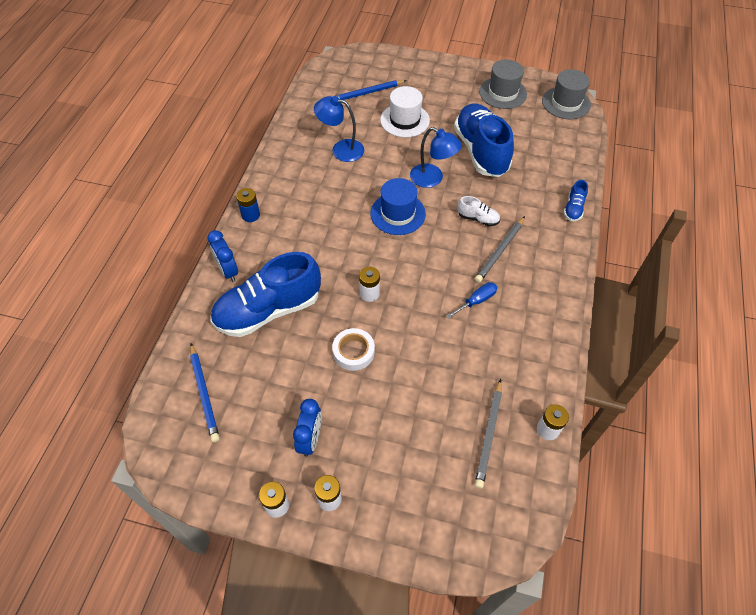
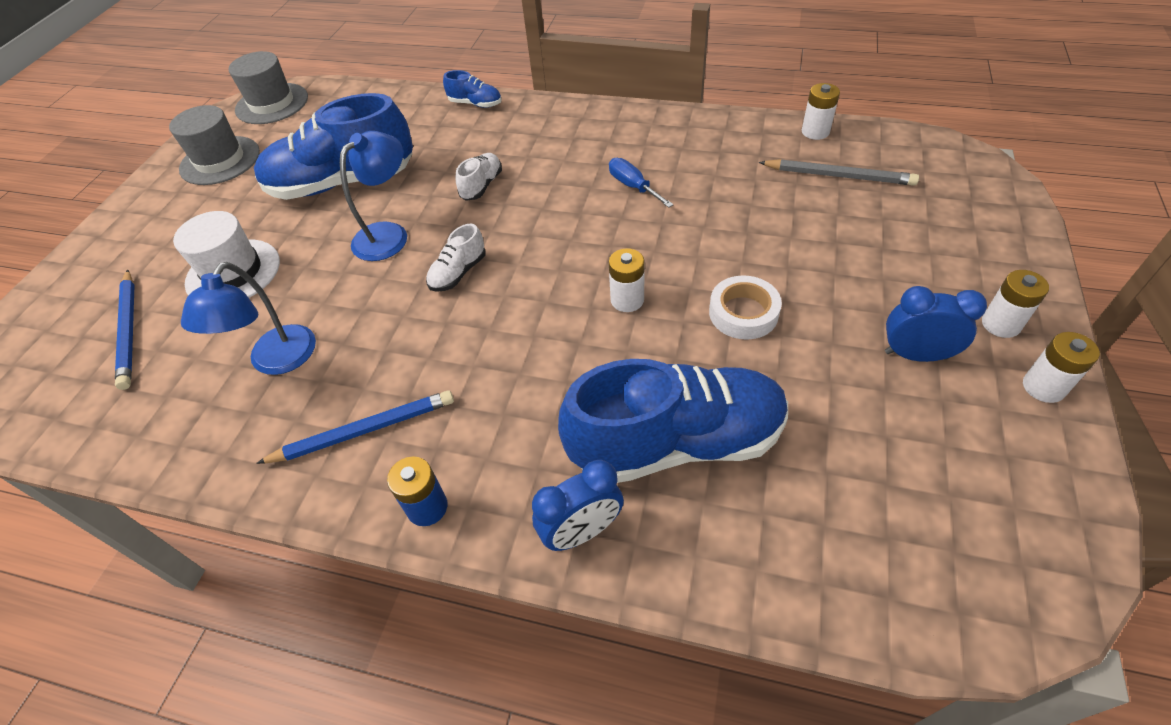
camera: 85 degrees left, 5 degrees down
blue pencil [190,343,220,442] -> blue pencil moved to [256,390,454,464]
blue shoe [210,252,321,337] -> blue shoe turned 75 degrees counterclockwise [558,359,788,483]
blue hat [370,178,426,235] -> white shoe [426,224,486,292]
grey pencil [475,216,525,283] -> none

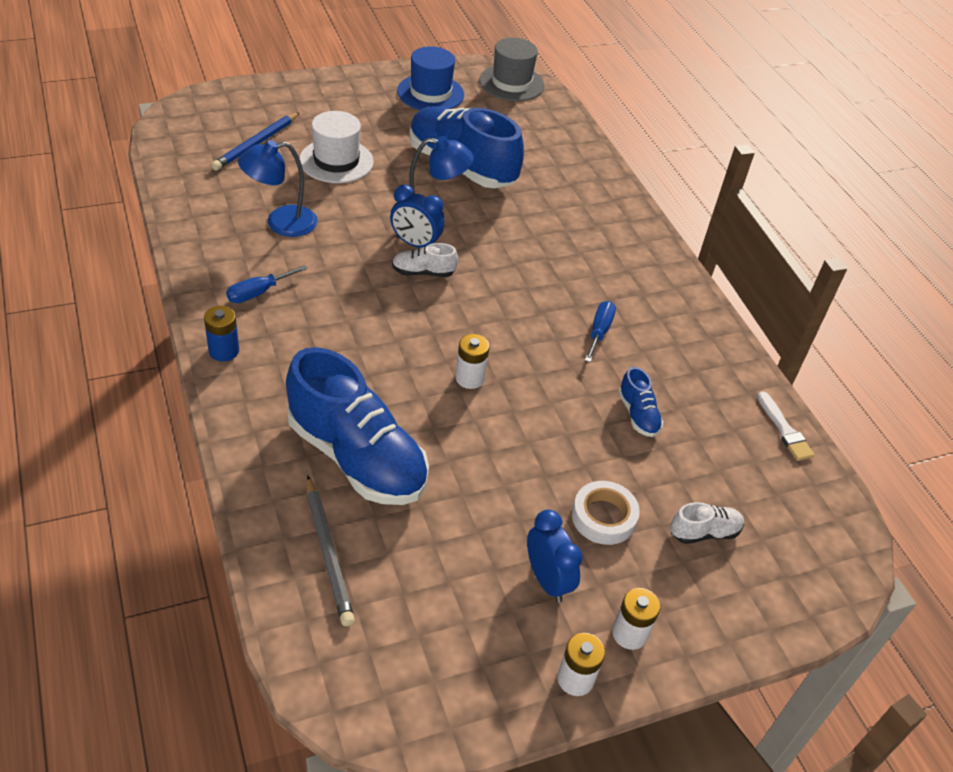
camera: 45 degrees right, 5 degrees down
grey hat [169,105,260,185] -> blue hat [397,46,464,110]
blue pencil [256,390,454,464] -> blue screwdriver [226,265,308,303]
blue shoe [443,70,502,108] -> blue shoe moved to [618,367,663,437]
white shoe [456,153,502,201] -> white shoe moved to [670,502,744,544]
blue clock [532,460,624,551] -> blue clock moved to [390,185,444,248]
white tape [709,276,782,340] -> white tape moved to [572,481,640,545]
grey pencil [758,159,919,186] -> grey pencil moved to [307,475,355,626]
white battery [802,83,840,140] -> white brush [757,391,815,461]

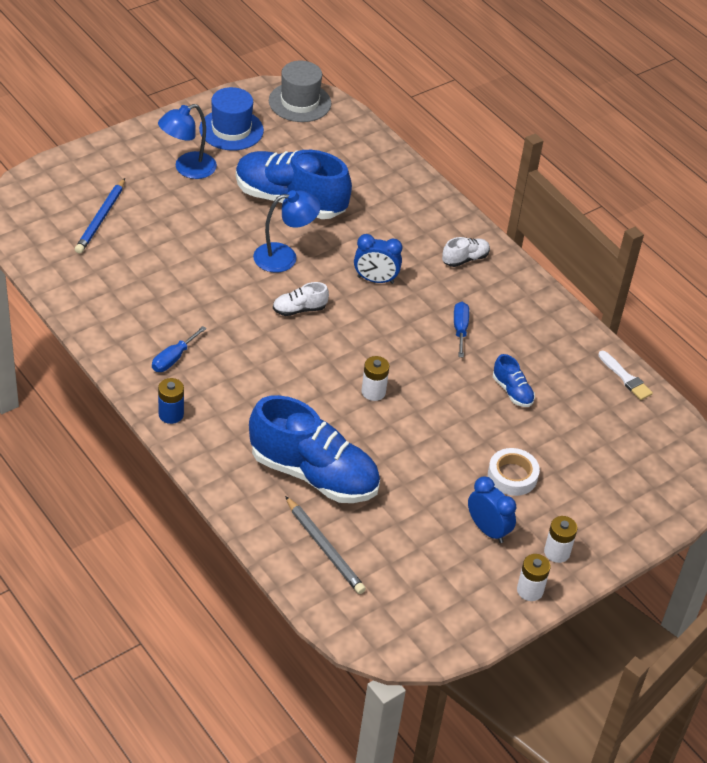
camera: 15 degrees left, 0 degrees up
blue lamp [238,140,318,237] -> blue lamp moved to [158,104,217,179]
white hat [299,111,374,183] -> none
blue clock [390,185,444,248] -> blue clock moved to [354,234,402,284]
white shoe [670,502,744,544] -> white shoe moved to [442,237,490,267]

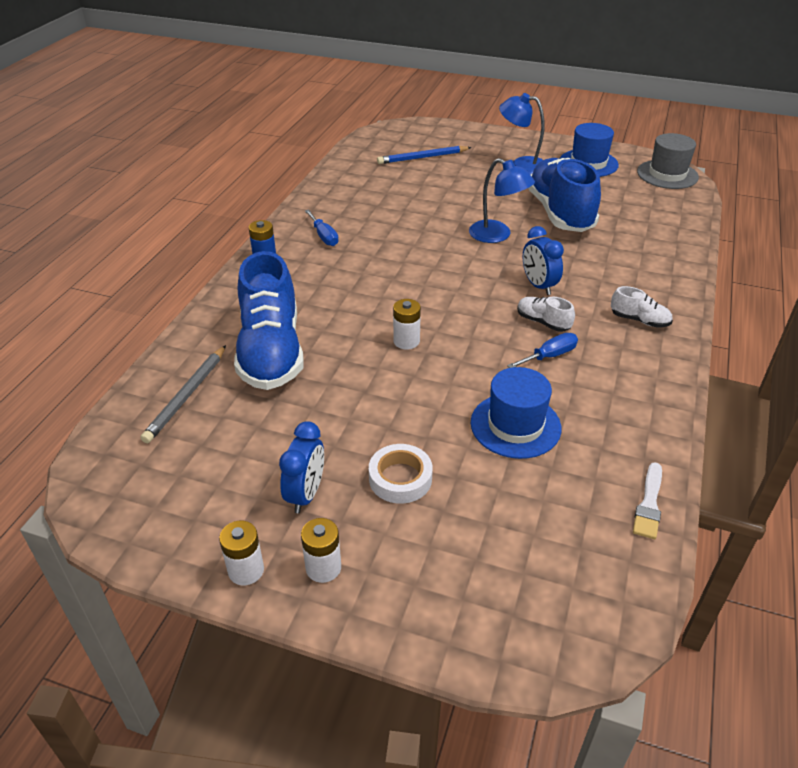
camera: 60 degrees right, 5 degrees down
blue screwdriver [152,326,207,372] -> blue screwdriver turned 120 degrees counterclockwise [305,209,339,246]
white shoe [273,282,329,316] -> white shoe moved to [517,297,575,332]
blue shoe [493,354,535,407] -> blue hat [471,367,562,459]

